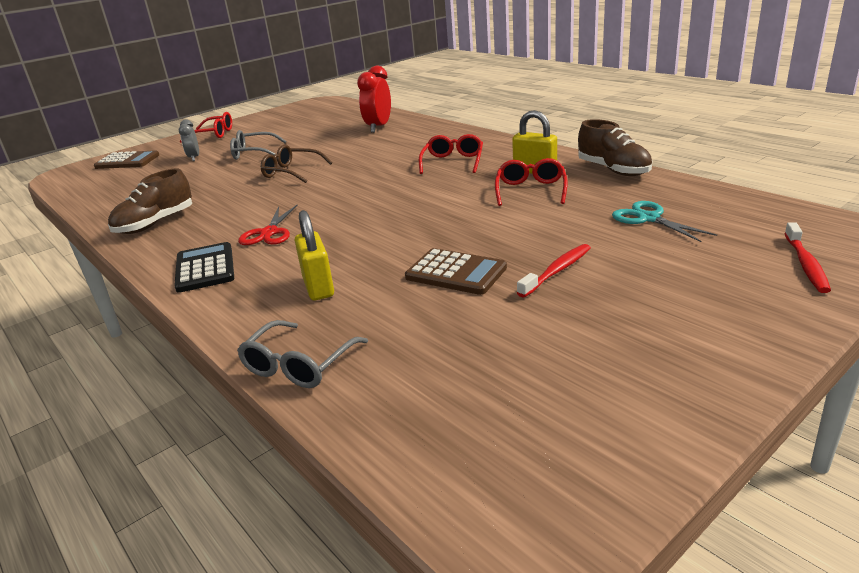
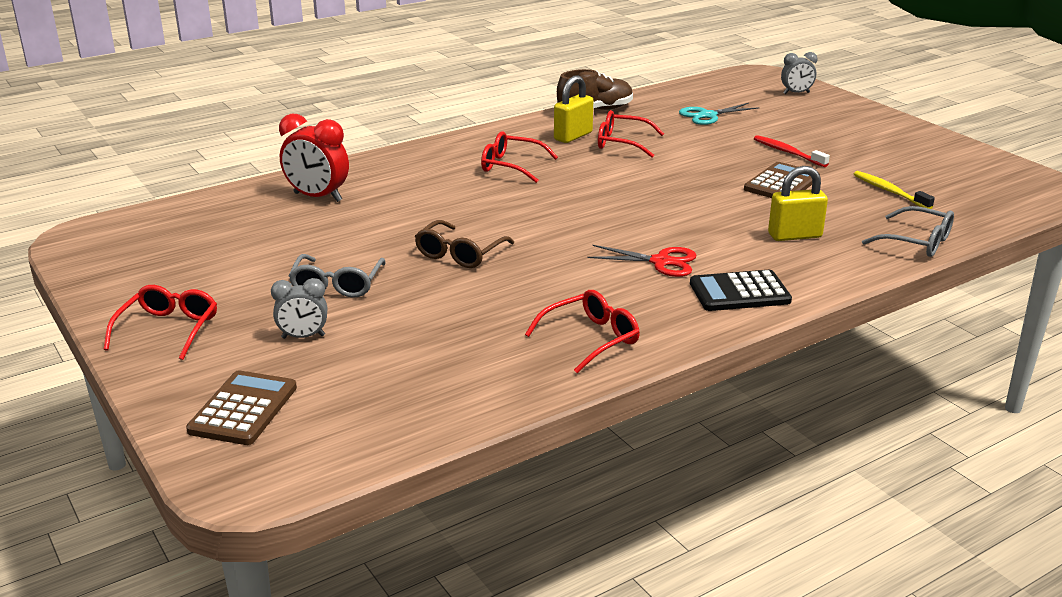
camera: 85 degrees left, 0 degrees up
brown shoe [108,168,192,234] -> red glasses [525,290,640,373]
red toothbrush [784,222,831,293] -> grey clock [781,52,817,94]
none -> yellow toothbrush [854,171,935,209]

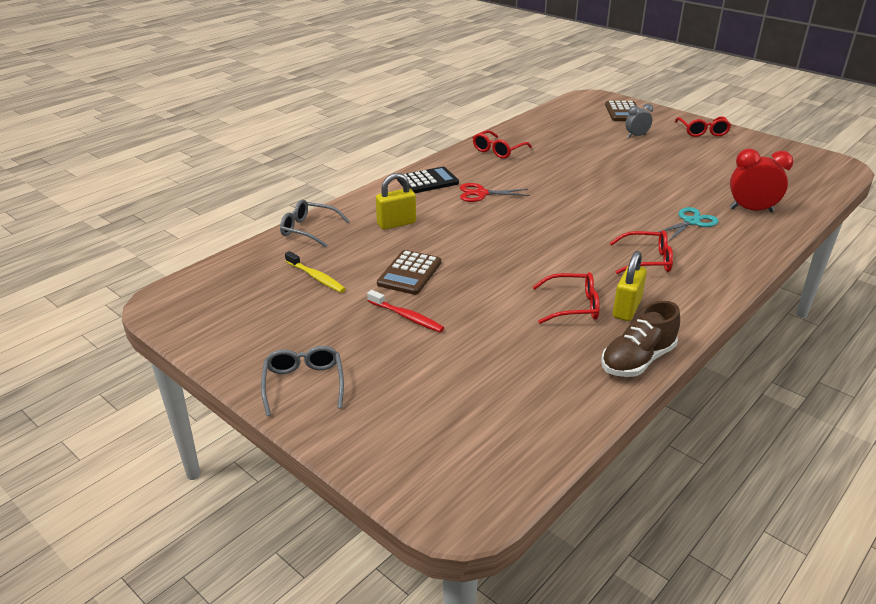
camera: 165 degrees right, 5 degrees up
grey glasses [288,254,386,298] -> grey glasses moved to [261,346,344,416]
brown glasses [415,220,514,268] -> none
turquoise scissors [679,103,760,125] -> turquoise scissors moved to [658,207,719,241]
grey clock [781,52,817,94] -> none

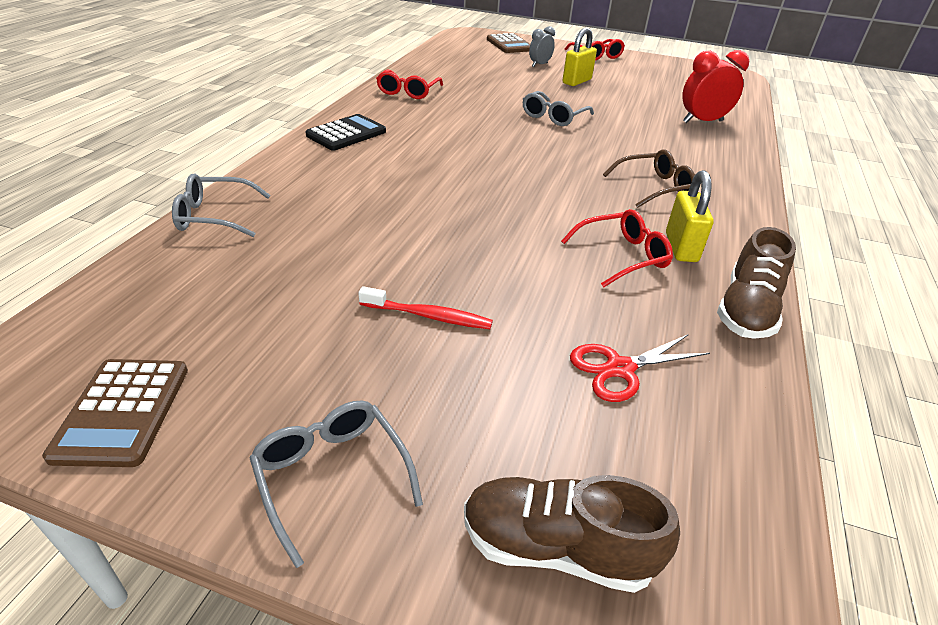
camera: 25 degrees left, 5 degrees up
yellow toothbrush [285,251,346,293] -> none
yellow padlock [376,173,416,230] -> yellow padlock moved to [562,27,597,86]
brown calculator [377,250,441,295] -> brown calculator moved to [42,359,188,467]
red scissors [460,183,530,202] -> red scissors moved to [570,334,710,402]
red glasses [610,230,673,274] -> brown glasses [603,150,695,208]
turquoise scissors [658,207,719,241] -> none
none -> brown shoe [464,475,680,593]
none -> grey glasses [523,91,594,126]

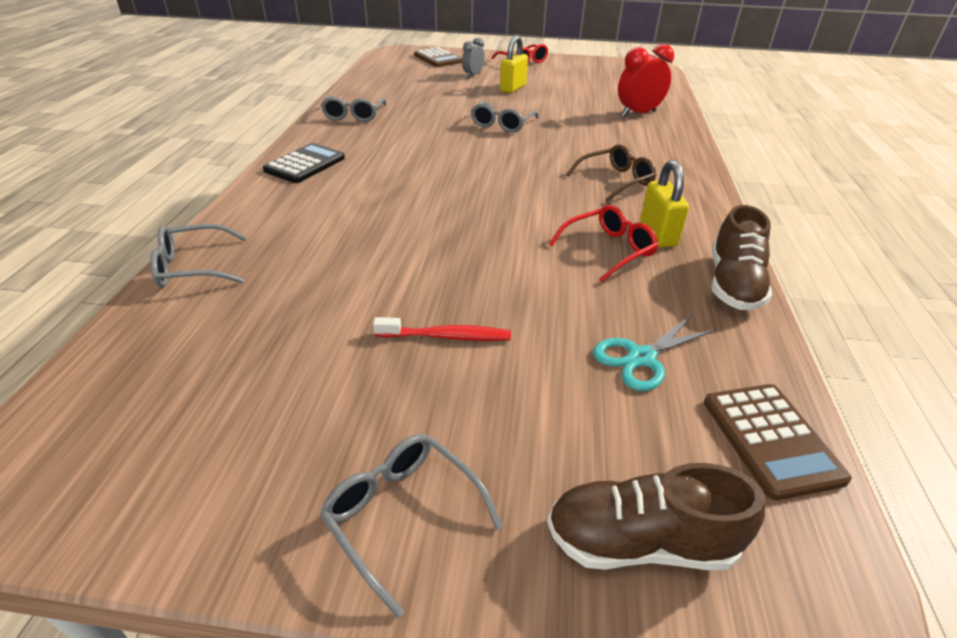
camera: 10 degrees left, 0 degrees up
brown calculator [42,359,188,467] -> brown calculator moved to [704,384,852,500]
red glasses [376,69,443,99] -> grey glasses [320,95,387,122]
red scissors [570,334,710,402] -> turquoise scissors [593,316,716,391]

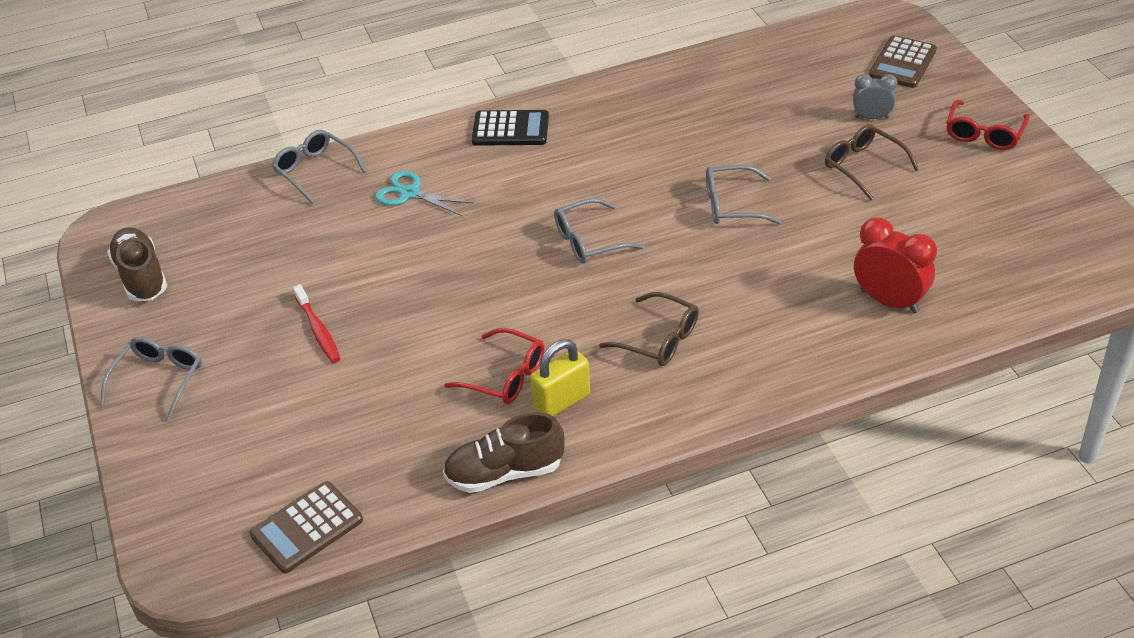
camera: 65 degrees right, 5 degrees up
grey glasses [320,95,387,122] -> grey glasses moved to [554,198,645,263]
yellow padlock [500,35,528,93] -> brown glasses [825,124,919,200]
brown shoe [547,463,765,570] -> brown shoe moved to [107,227,167,301]
turquoise scissors [593,316,716,391] -> turquoise scissors moved to [375,171,473,216]

